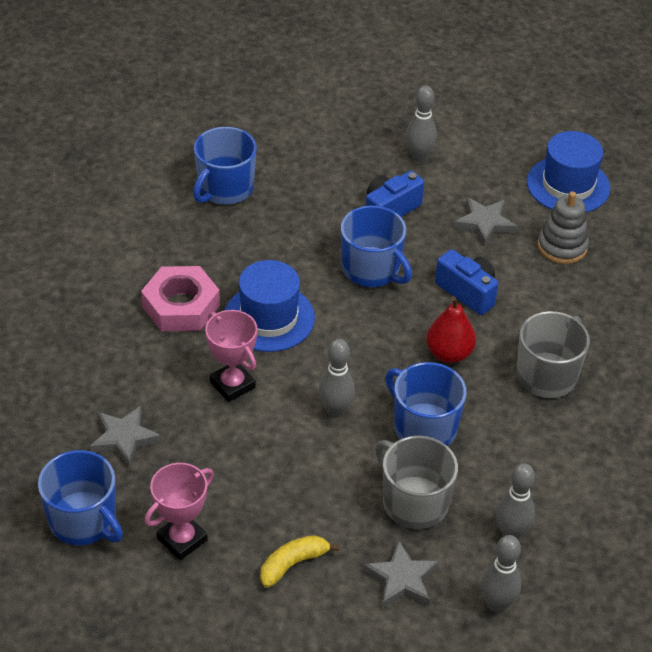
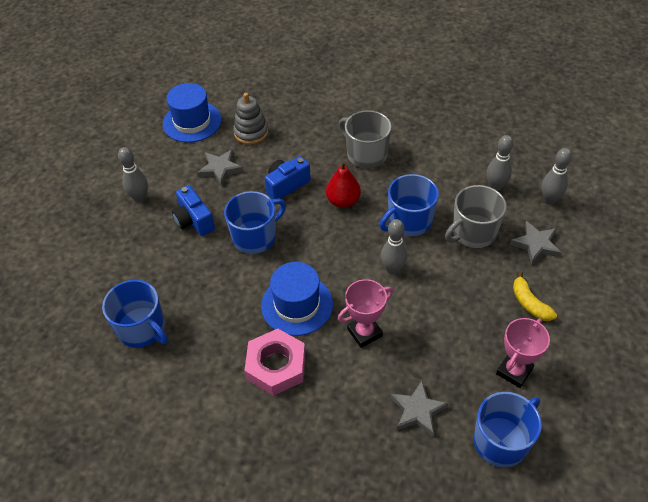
camera: 80 degrees left, 5 degrees up
pink trophy [144,463,214,560] -> pink trophy turned 75 degrees clockwise [496,318,550,388]

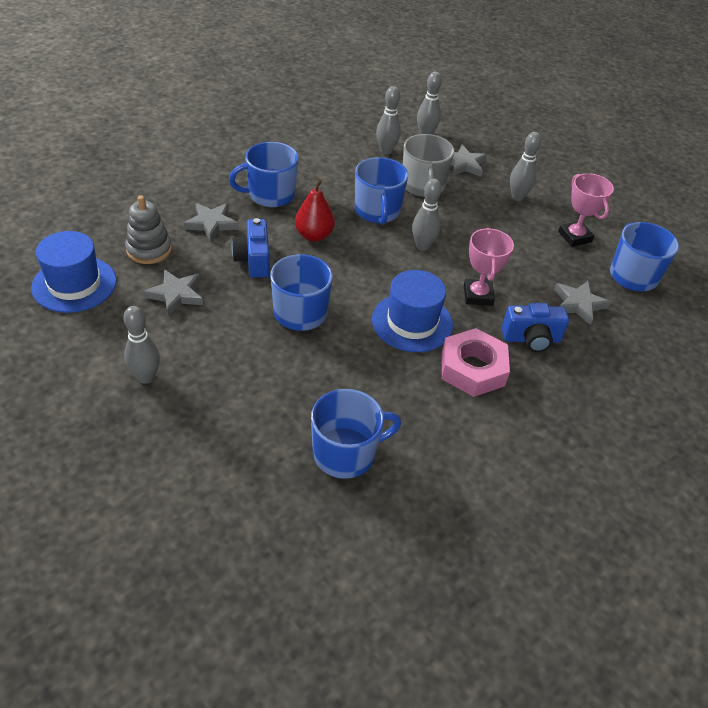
camera: 65 degrees left, 5 degrees down
blue camera [172,185,215,236] -> blue camera moved to [502,303,569,352]
grey mug [339,110,391,168] -> blue mug [229,142,299,207]
yellow banana [513,271,557,321] -> grey bowling pin [510,132,541,201]
none -> grey star [184,203,239,242]

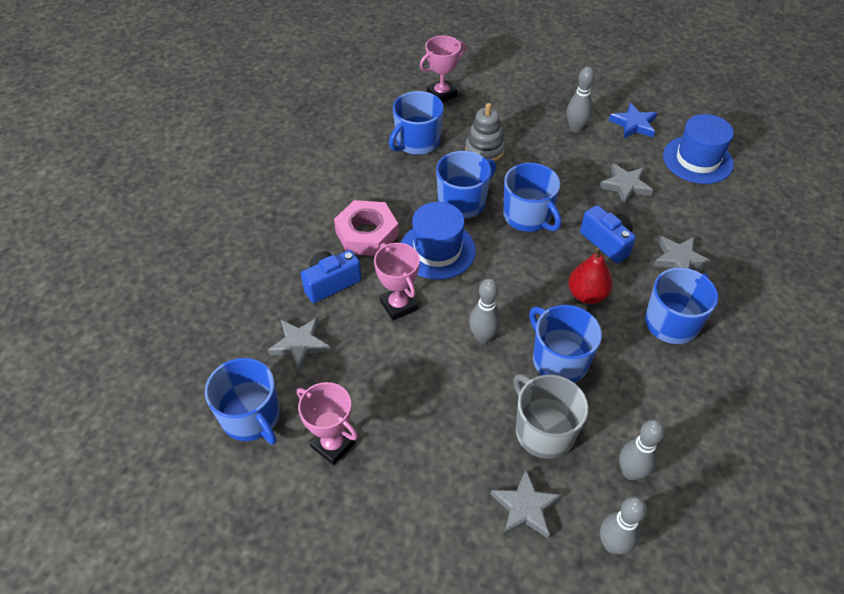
camera: 155 degrees right, 5 degrees up
grey stacking toy [125,196,172,264] -> grey stacking toy moved to [465,103,505,162]
grey bowling pin [510,132,541,201] -> none
none -> pink trophy [420,36,466,103]
none -> blue mug [436,151,496,219]
none -> blue star [609,103,657,138]

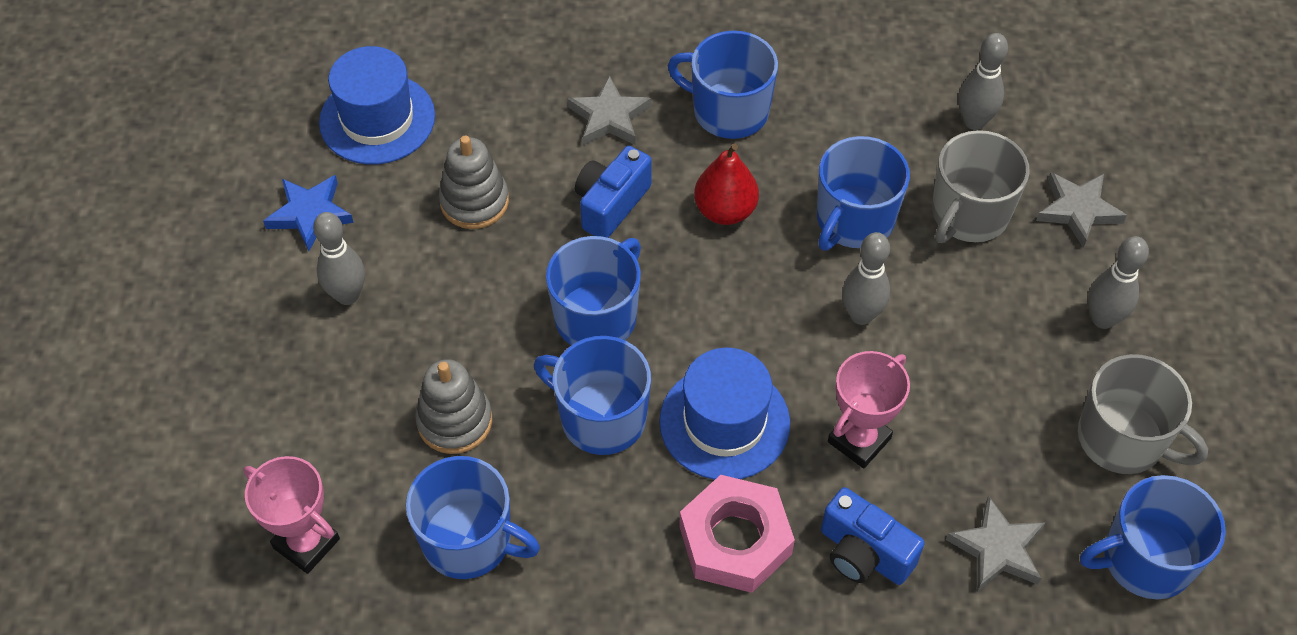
camera: 110 degrees left, 5 degrees up
blue mug [205,358,279,445] -> blue mug turned 135 degrees counterclockwise [1080,475,1226,599]
pink trophy [297,382,358,465] -> grey mug [1078,354,1208,474]
grey star [599,163,653,205] -> grey stacking toy [439,136,509,229]
grey bowling pin [600,496,647,554] -> grey bowling pin moved to [1088,236,1149,329]

